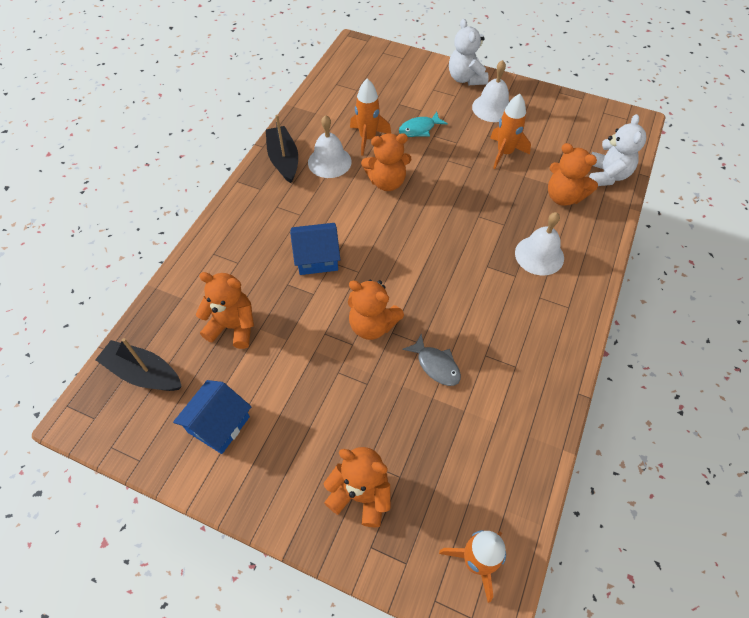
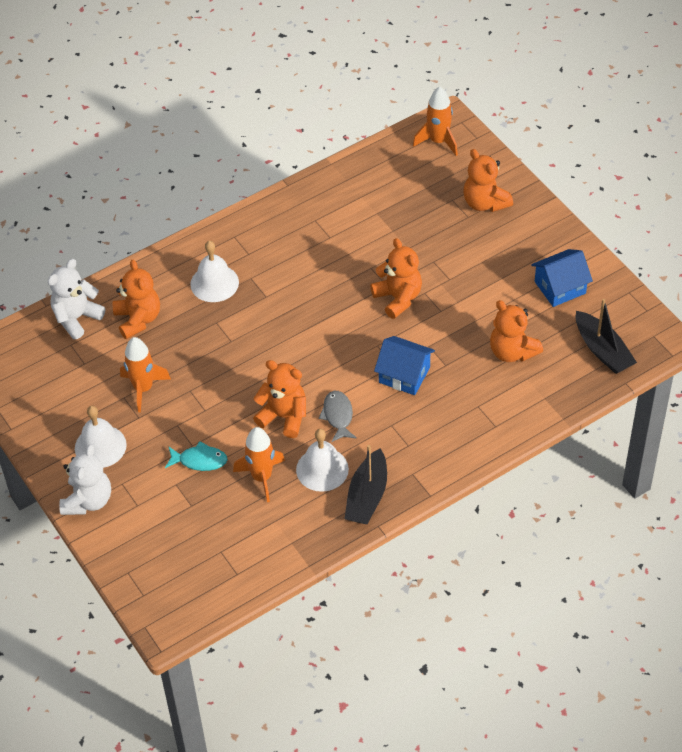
camera: 145 degrees left, 5 degrees down
grey fish [402,334,461,386] -> grey fish moved to [319,391,357,442]

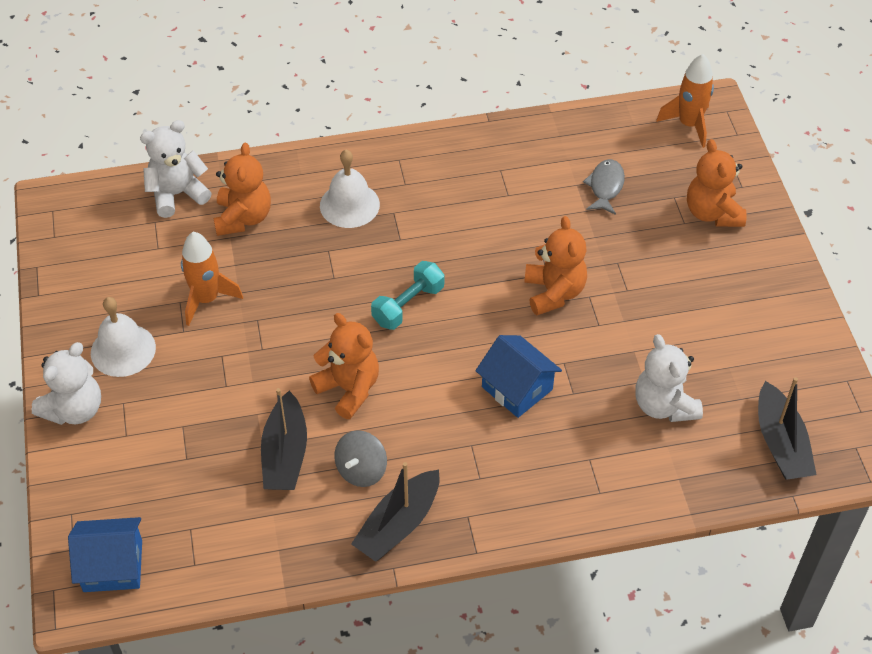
camera: 20 degrees right, 0 degrees up
turquoise fish [165,441,228,471] -> none
orange rocket [233,427,285,502] -> black boat [261,388,307,490]
white bell [296,429,349,492] -> grey spinning top [334,430,387,487]
grey fish [319,391,357,442] -> grey fish moved to [583,159,625,215]
orange teddy bear [490,300,543,362] -> white teddy bear [635,334,703,422]
blue house [531,249,593,307] -> blue house moved to [68,517,142,592]
none -> turquoise dumbbell [371,261,444,330]

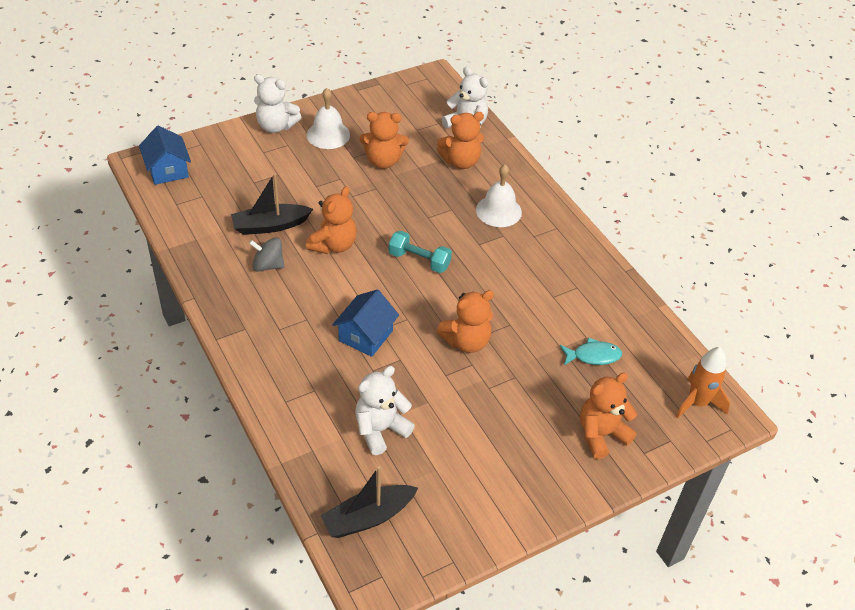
camera: 70 degrees right, 5 degrees down
orange rocket [181,232,243,326] -> orange teddy bear [360,112,409,169]
black boat [351,462,440,562] -> none
grey fish [583,159,625,215] -> turquoise fish [560,338,622,365]

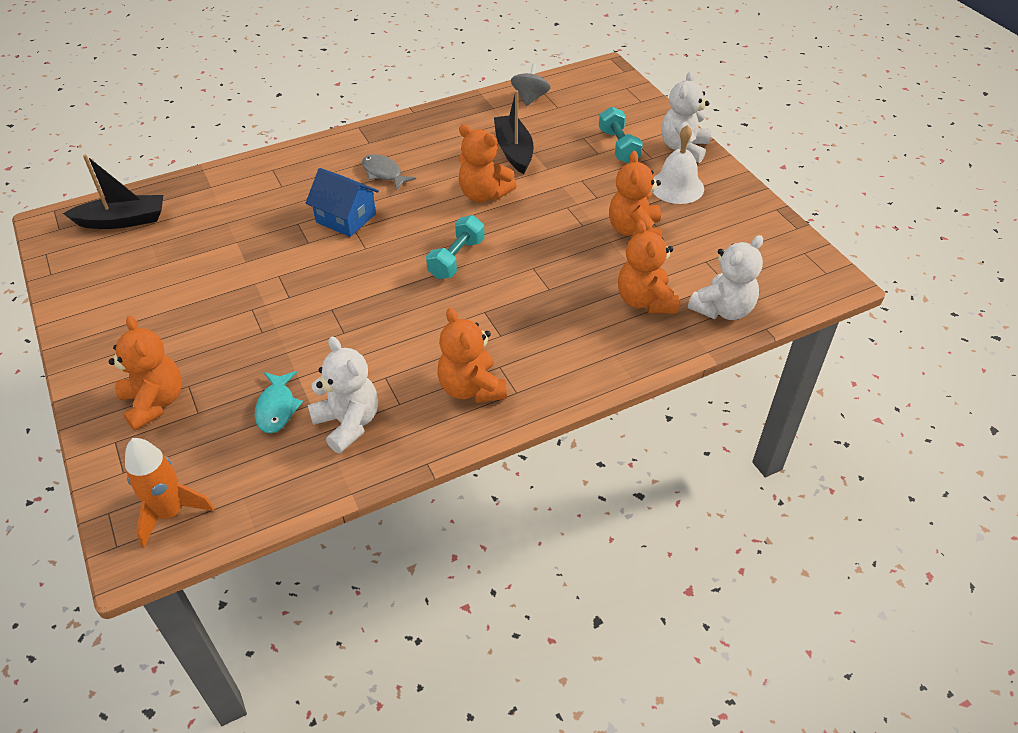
camera: 95 degrees right, 0 degrees up
blue house [139,125,191,185] -> none
grey spinning top [249,237,285,272] -> grey spinning top moved to [511,63,551,106]
black boat [320,466,418,538] -> black boat turned 105 degrees clockwise [63,155,163,229]
white teddy bear [355,366,415,455] -> white teddy bear moved to [308,337,378,453]
orange teddy bear [436,290,494,353] -> orange teddy bear moved to [437,308,507,403]
white bell [476,164,522,227] -> none
none -> grey fish [362,154,416,191]
none -> turquoise dumbbell [599,107,643,163]

